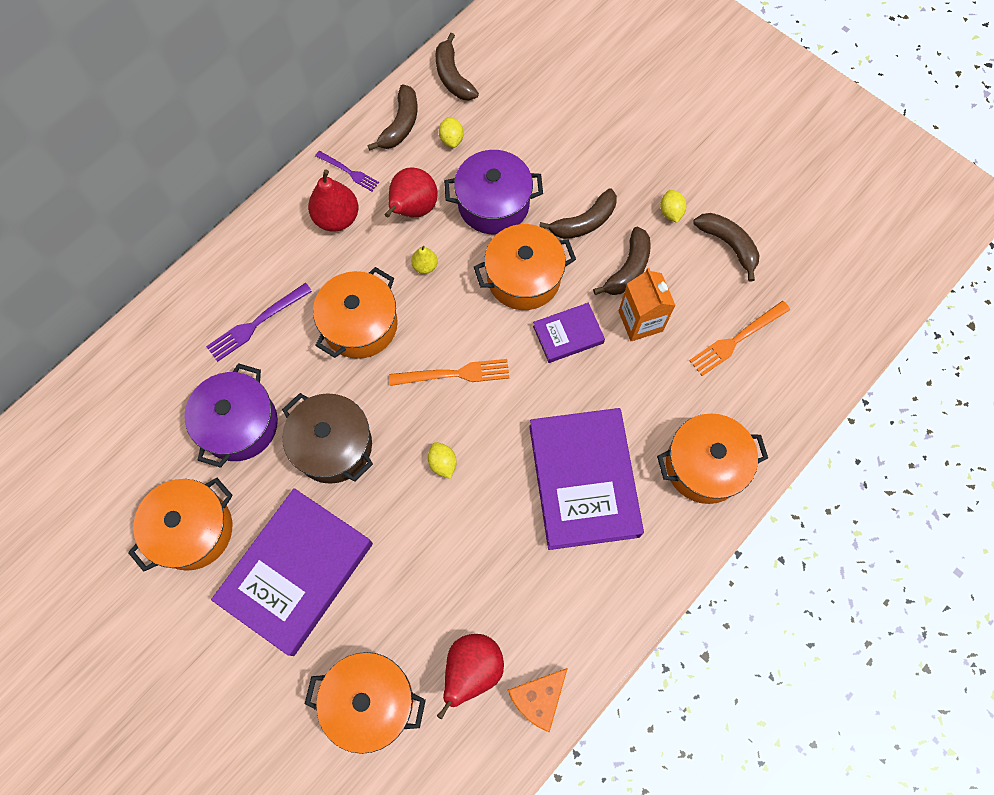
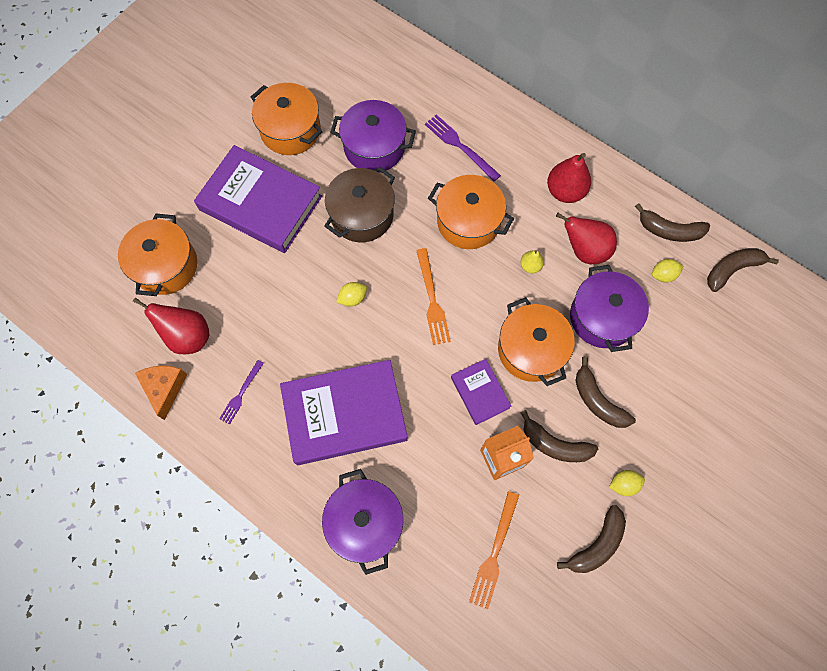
camera: 85 degrees right, 0 degrees up
purple fork [315,151,379,191] -> purple fork moved to [219,360,264,425]
orange cheese [508,668,568,733] -> orange cheese turned 45 degrees clockwise [135,365,187,420]
orange pot [657,413,768,504] -> purple pot [322,469,403,575]
orange fork [689,301,790,376] -> orange fork turned 120 degrees counterclockwise [469,491,519,610]

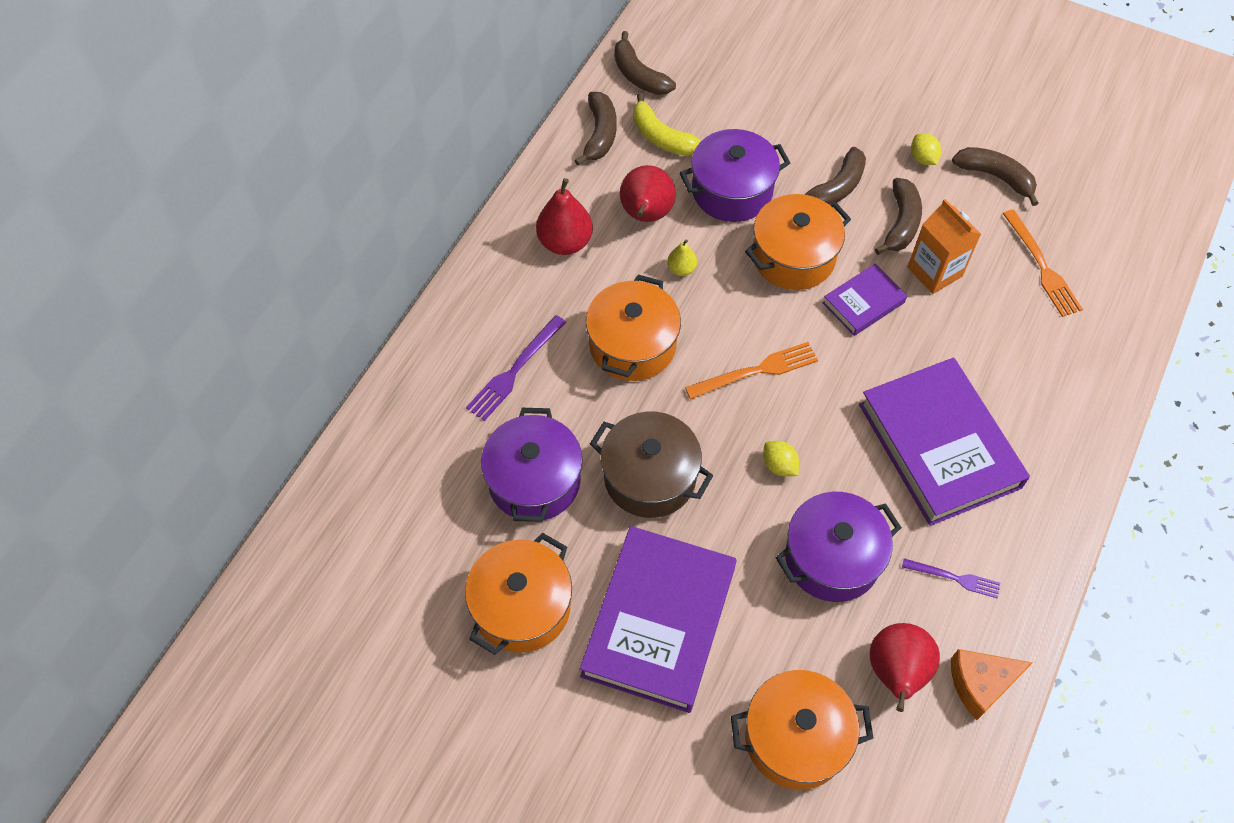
camera: 100 degrees left, 10 degrees down
purple pot [322,469,403,575] -> purple pot moved to [775,492,902,602]
orange fork [469,491,519,610] -> orange fork turned 60 degrees clockwise [1003,209,1083,317]
yellow lemon [652,259,683,283] -> yellow banana [633,93,701,156]

